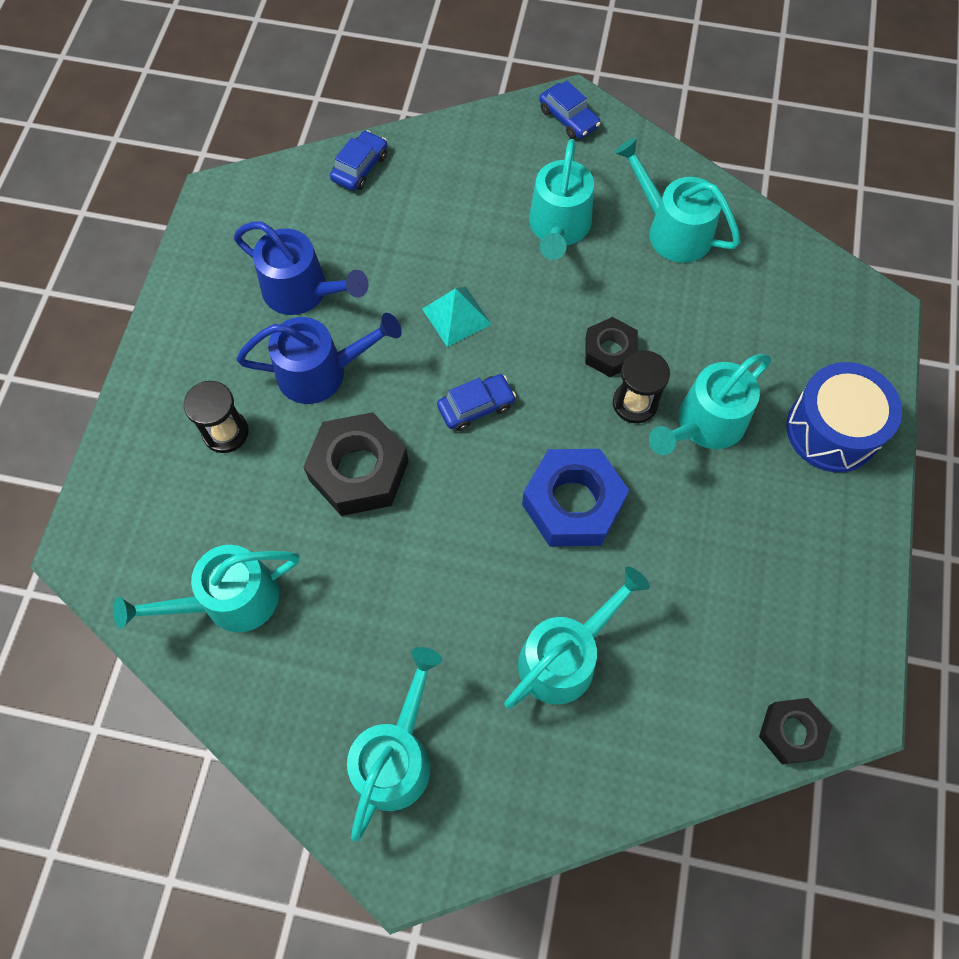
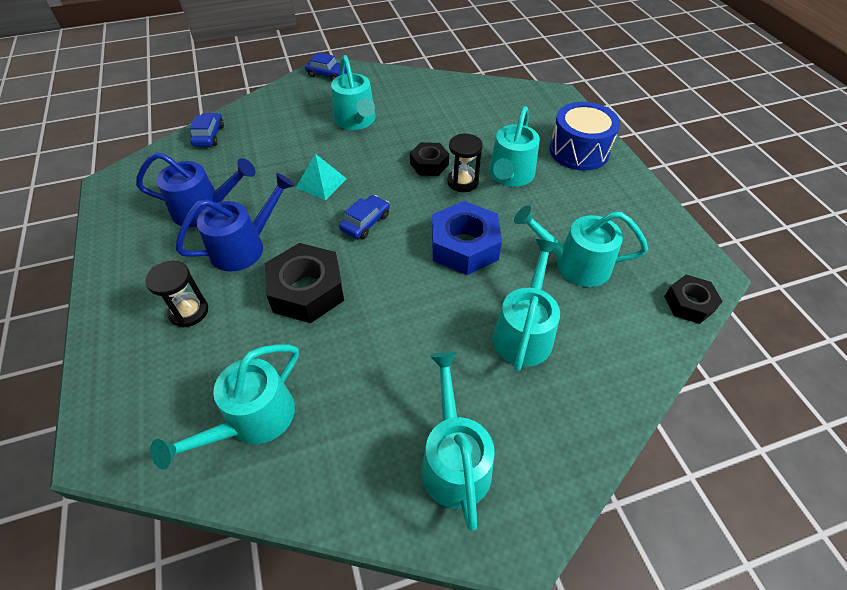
camera: 30 degrees left, 15 degrees down
turquoise watering can [614,137,741,263] -> turquoise watering can moved to [514,205,648,287]

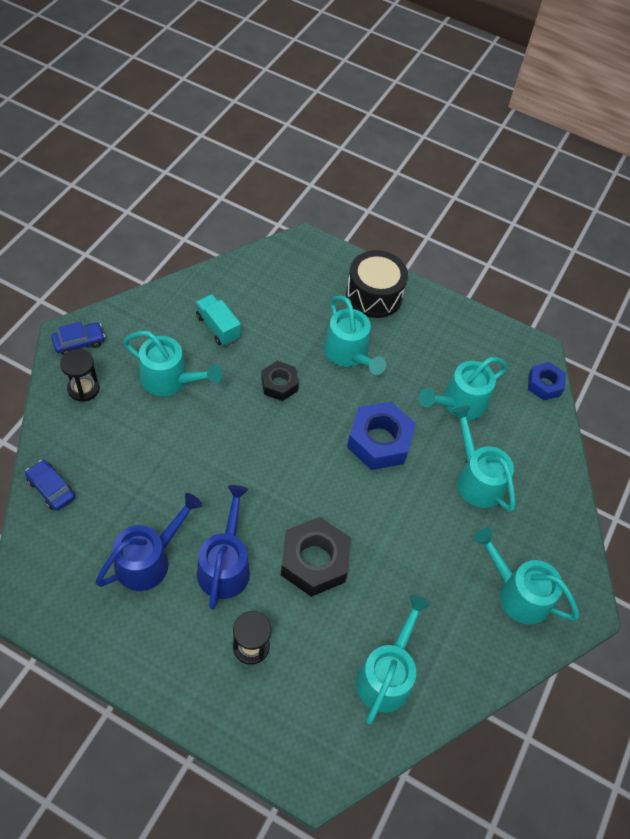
camera: 50 degrees left, 5 degrees up
turquoise watering can [150,345,299,469] -> turquoise watering can turned 150 degrees counterclockwise [356,595,430,724]
turquoise pyramid [296,154,347,200] -> none
blue car [339,195,390,239] -> none
black hourglass [447,134,483,192] -> black hourglass moved to [60,349,100,402]
blue drum [549,102,620,171] -> black drum [346,250,408,318]
black nut [664,275,723,324] -> blue nut [528,362,566,400]
none -> turquoise truck [196,294,241,346]

